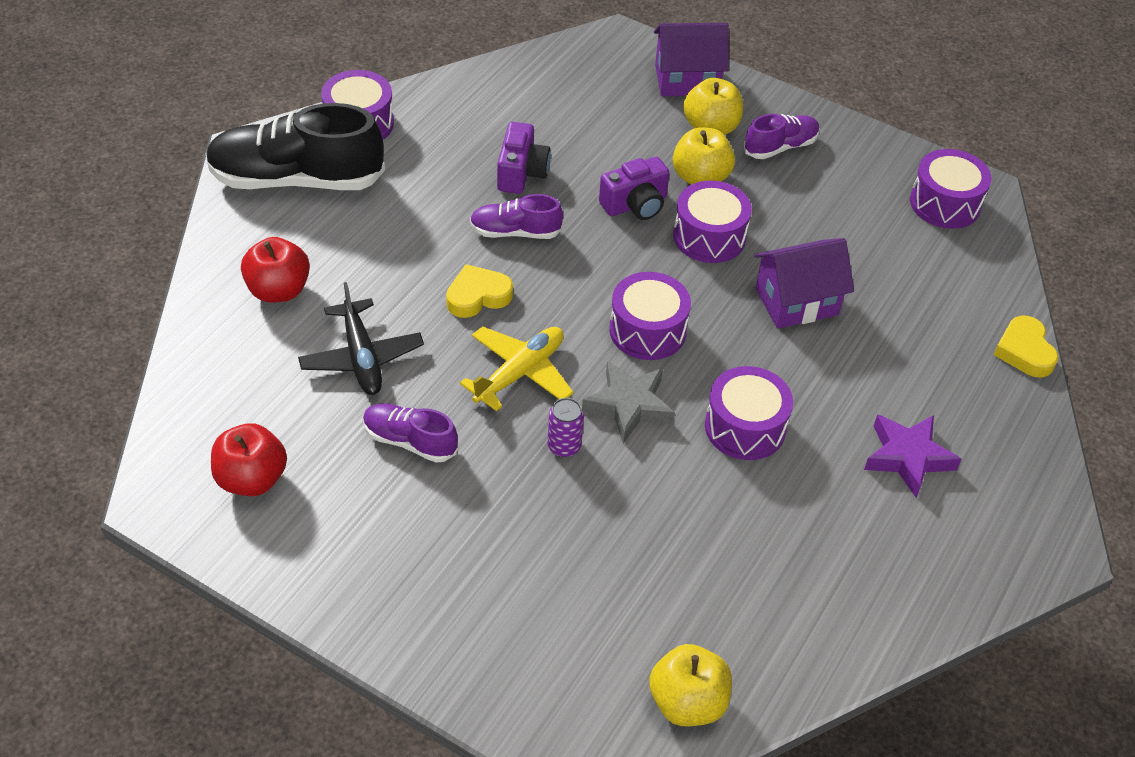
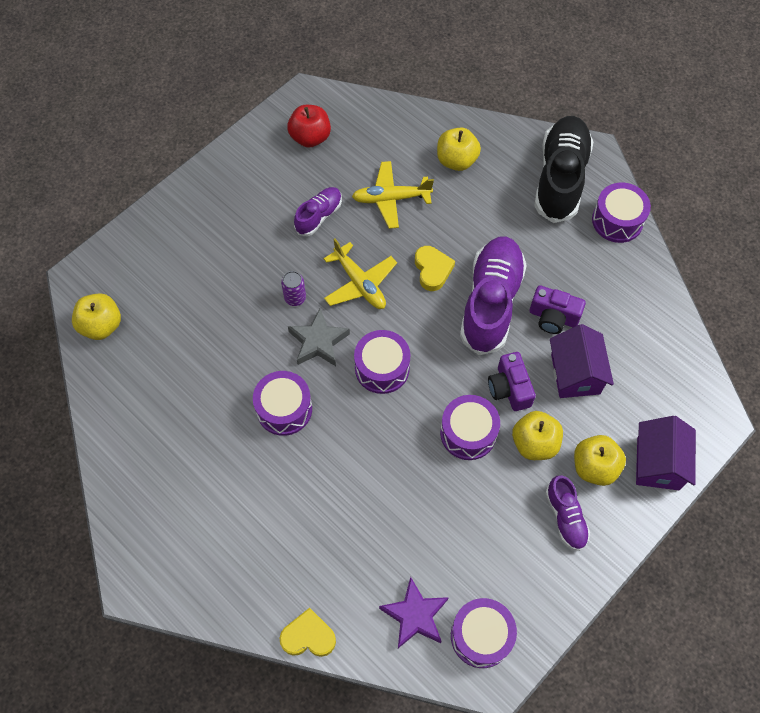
camera: 105 degrees right, 15 degrees up
red apple [241,237,310,303] -> yellow apple [437,127,481,171]
black plane [298,282,424,395] -> yellow plane [352,161,434,229]
purple shoe [470,194,563,239] -> purple shoe [460,237,527,355], size x1.96
purple house [754,238,854,328] -> purple house moved to [550,324,614,398]
purple star [864,414,962,498] -> purple star moved to [379,577,449,648]

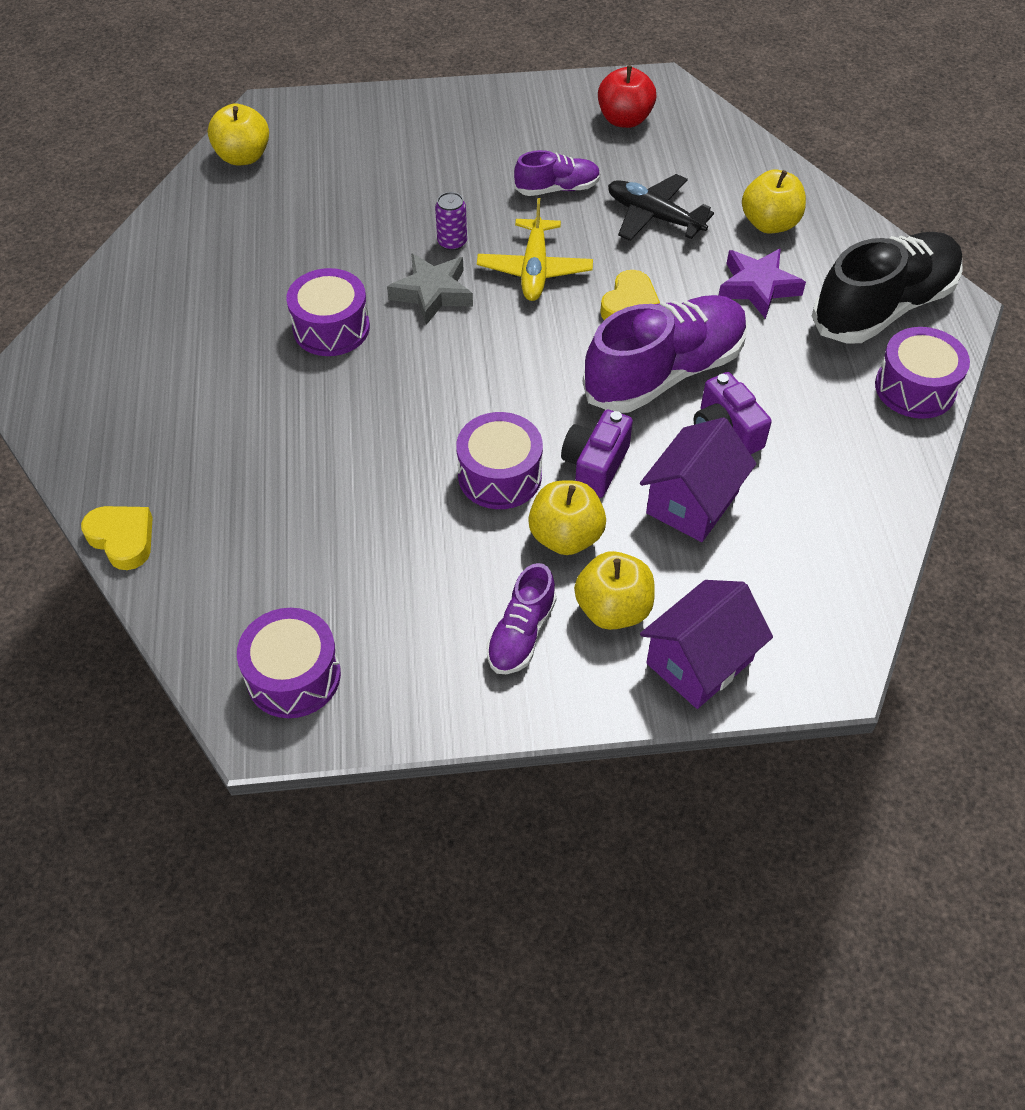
camera: 40 degrees right, 10 degrees down
yellow plane [352,161,434,229] -> black plane [608,174,714,241]
purple drum [354,330,411,394] -> none
purple star [379,577,449,648] -> purple star moved to [719,248,806,319]

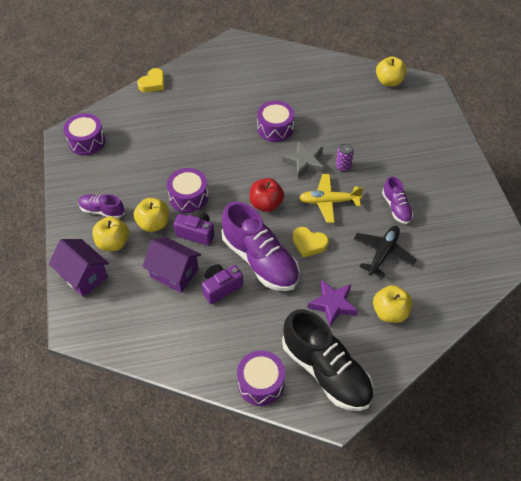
camera: 85 degrees right, 0 degrees up
red apple [598,66,656,128] -> red apple moved to [250,178,284,212]

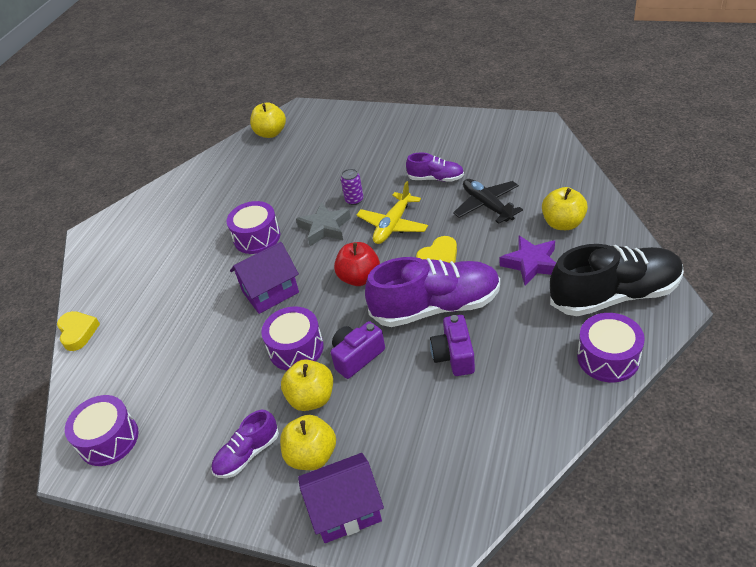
camera: 55 degrees left, 10 degrees down
purple house [142,237,201,293] -> purple house moved to [230,242,299,314]

